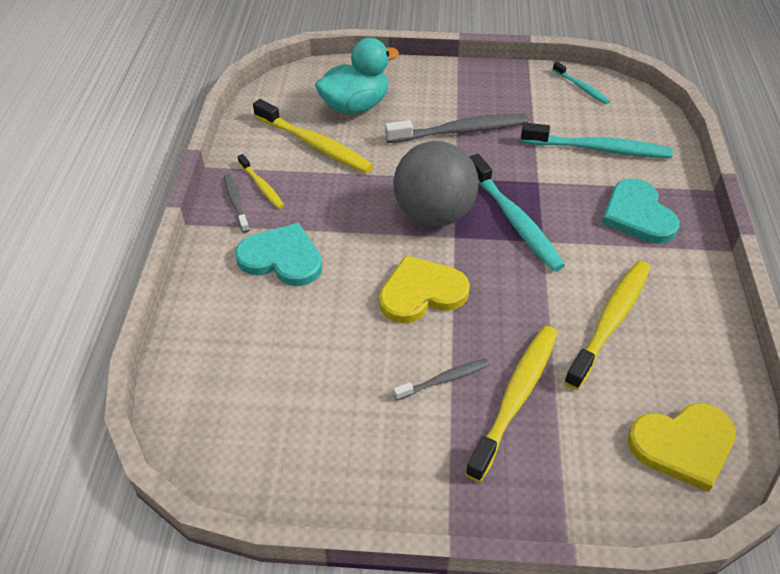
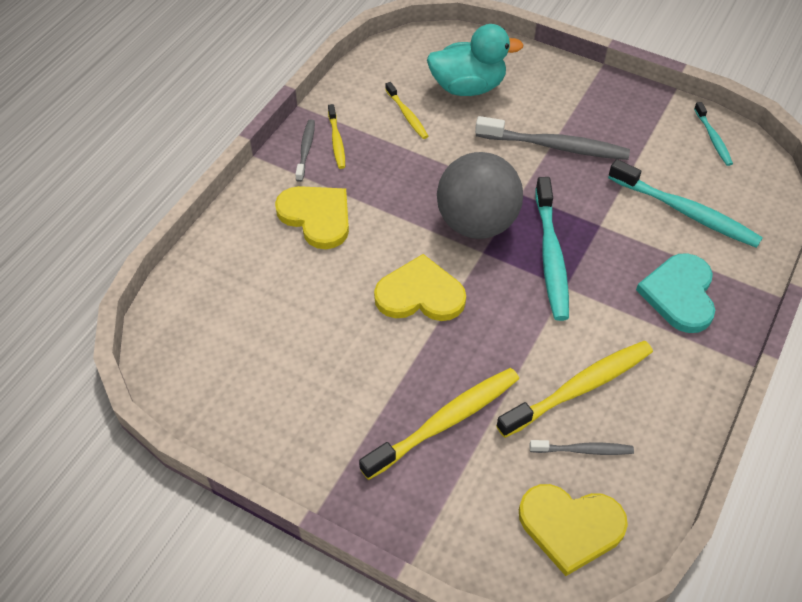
camera: 25 degrees right, 5 degrees up
turquoise heart [235,223,323,286] -> yellow heart [275,186,349,249]
yellow toothbrush [253,99,374,173] -> yellow toothbrush [385,82,428,139], size x0.54
grey toothbrush [393,358,489,400] -> grey toothbrush moved to [529,440,634,455]

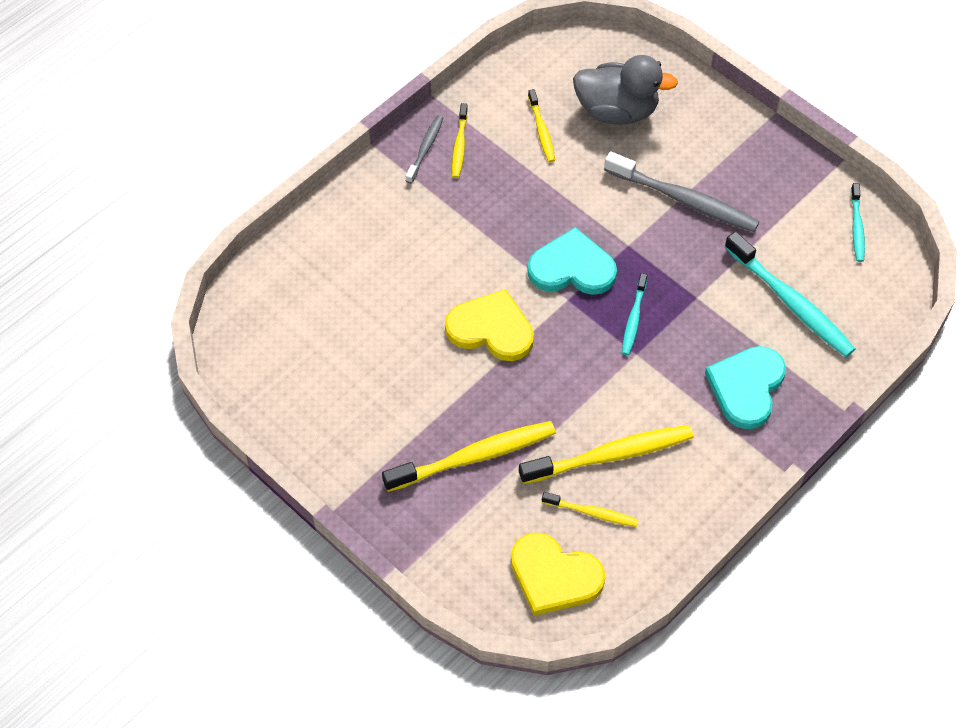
camera: 15 degrees right, 5 degrees up
yellow heart [275,186,349,249] -> none
turquoise duck [427,24,524,96] -> grey duck [573,55,678,124]
grey ball [437,152,523,239] -> turquoise heart [527,227,617,295]
grey toothbrush [529,440,634,455] -> yellow toothbrush [542,492,638,527]
turquoise toothbrush [535,177,569,321] -> turquoise toothbrush [622,273,647,355], size x0.54

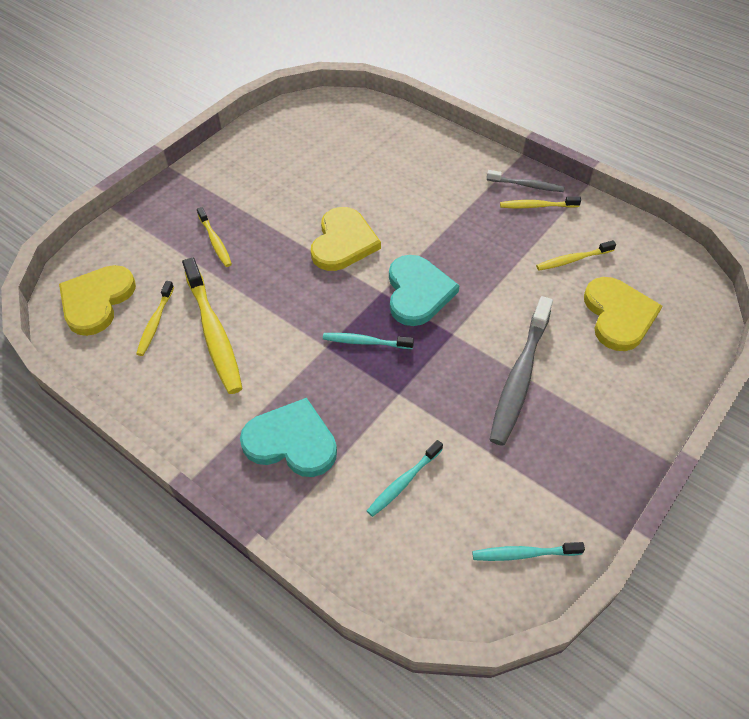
camera: 85 degrees right, 5 degrees down
yellow toothbrush [382,421,556,492] -> yellow toothbrush [197,207,232,267], size x0.54
grey duck [573,55,678,124] -> yellow heart [584,277,662,351]
turquoise toothbrush [725,231,855,357] -> turquoise toothbrush [367,440,443,517], size x0.54

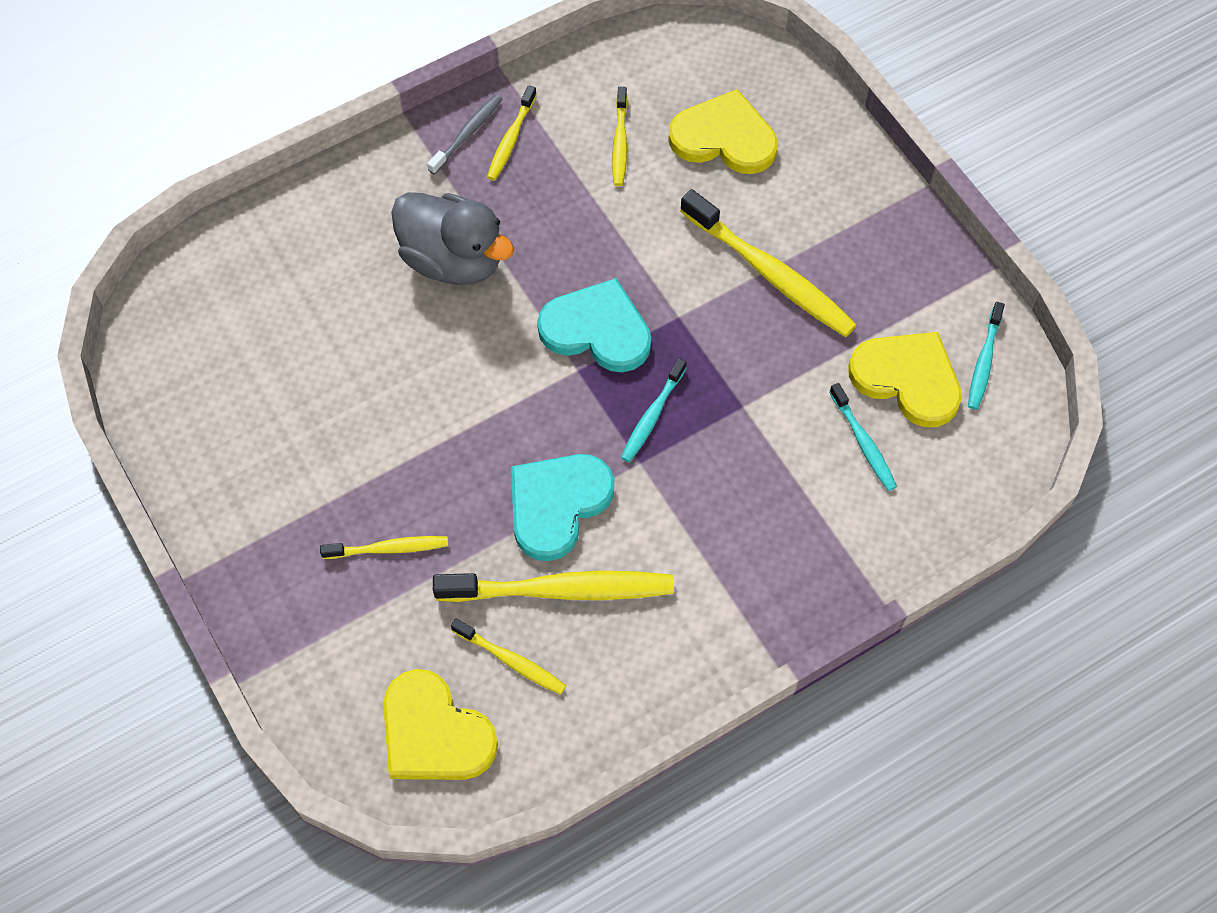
camera: 70 degrees left, 10 degrees up
turquoise heart [240,398,337,477] -> turquoise heart moved to [511,454,614,561]
yellow heart [311,207,381,271] -> yellow heart moved to [848,332,962,427]
grey toothbrush [489,296,553,446] -> yellow toothbrush [680,189,857,337]
none -> grey duck [391,192,514,285]

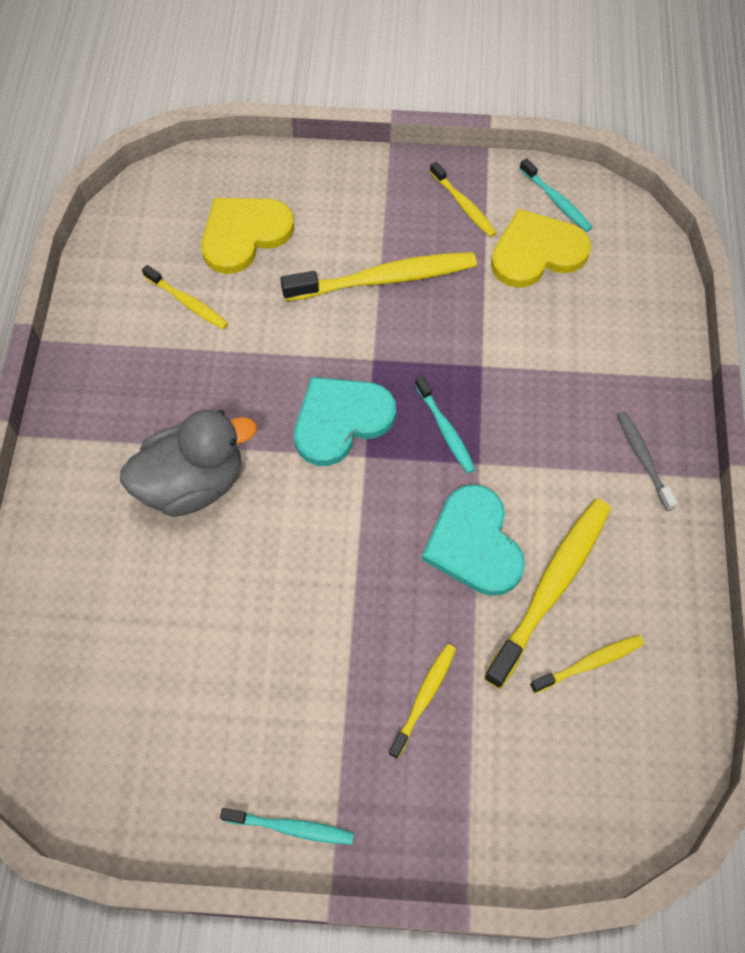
camera: 55 degrees left, 0 degrees up
yellow heart [383,669,498,780] -> none
grey toothbrush [427,94,502,175] -> grey toothbrush moved to [617,411,678,511]
yellow toothbrush [487,85,537,180] -> yellow toothbrush moved to [430,161,497,237]
turquoise toothbrush [829,383,897,491] -> turquoise toothbrush moved to [220,808,354,845]

